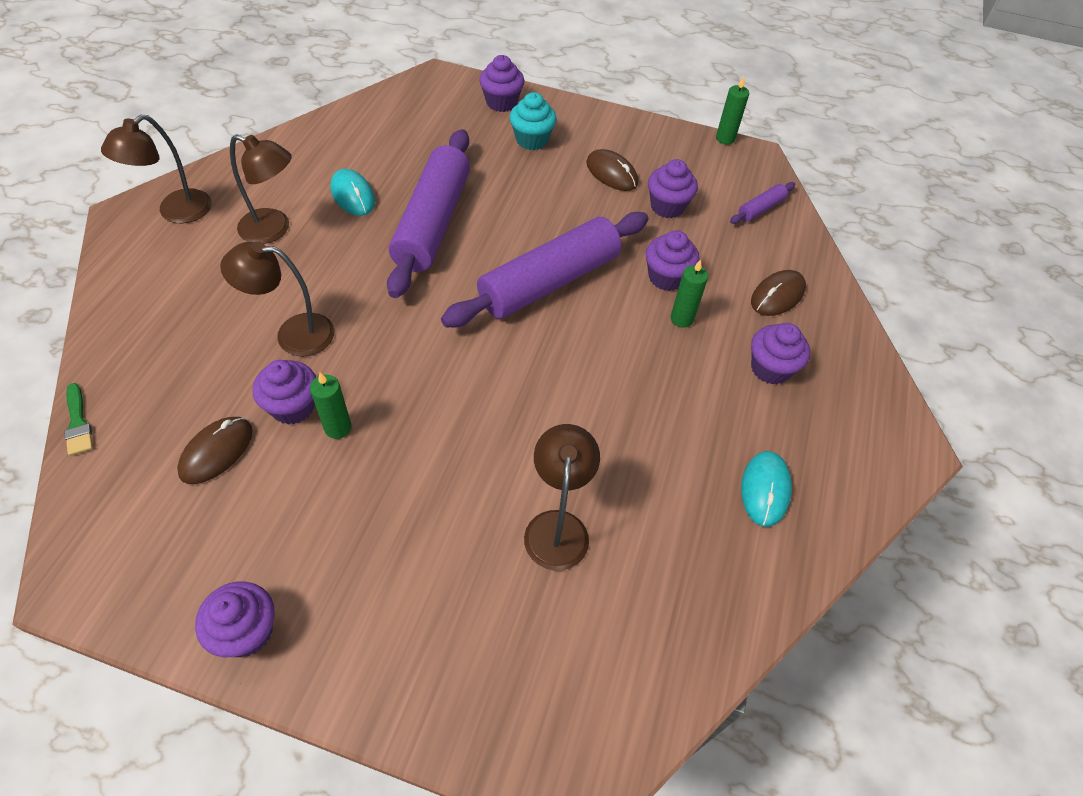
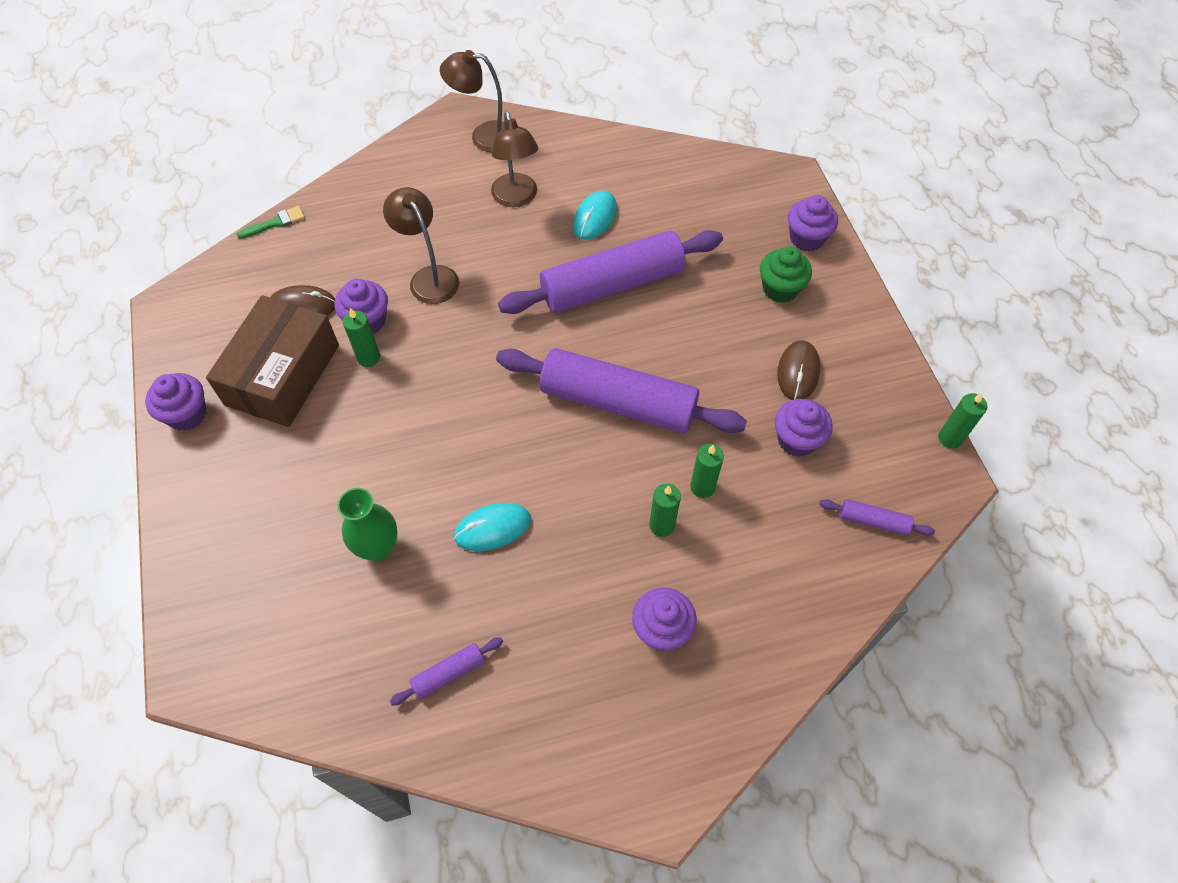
camera: 60 degrees right, 5 degrees up
green brush [64,383,93,456] -> green brush turned 150 degrees counterclockwise [237,206,305,239]
turquoise cupcake [510,92,557,150] -> green cupcake [760,246,812,303]
brown lamp [524,424,600,571] -> green vase [337,488,398,562]
purple cupcake [645,230,699,291] -> green candle [690,444,724,498]
turquoise mouse [741,451,792,527] -> turquoise mouse moved to [454,503,531,551]
brown mouse [751,270,806,316] -> none
none -> brown box [206,295,339,427]
none -> purple rolling pin [390,637,503,706]

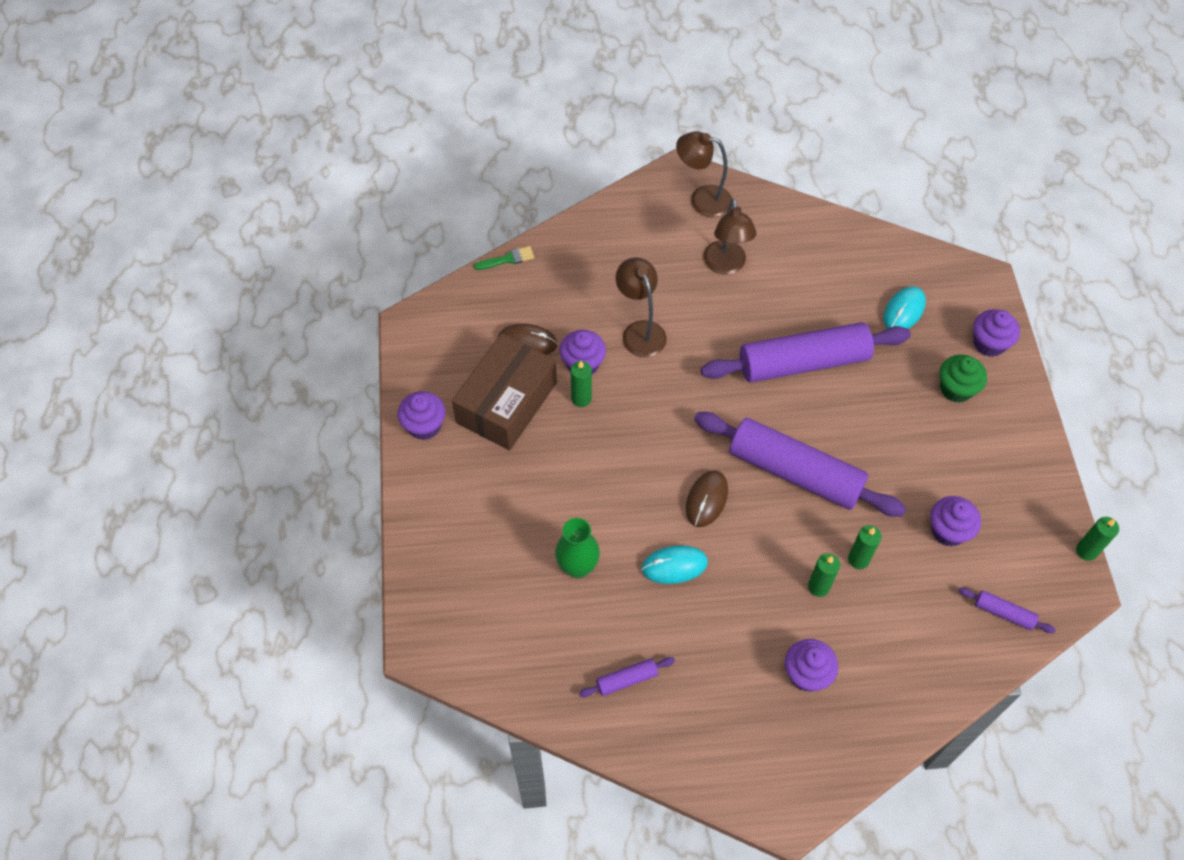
camera: 10 degrees right, 0 degrees up
turquoise mouse [573,190,617,240] -> turquoise mouse moved to [883,286,926,329]
brown mouse [777,340,820,400] -> brown mouse moved to [686,470,728,527]

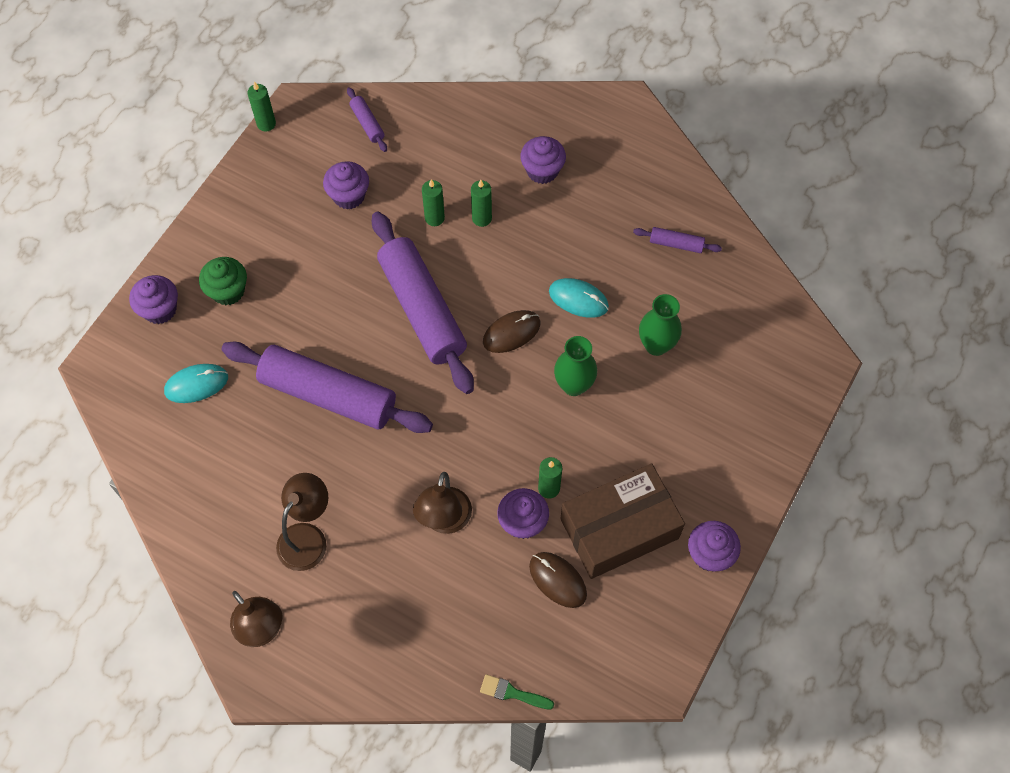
camera: 145 degrees left, 5 degrees up
none -> green vase [554,336,597,396]

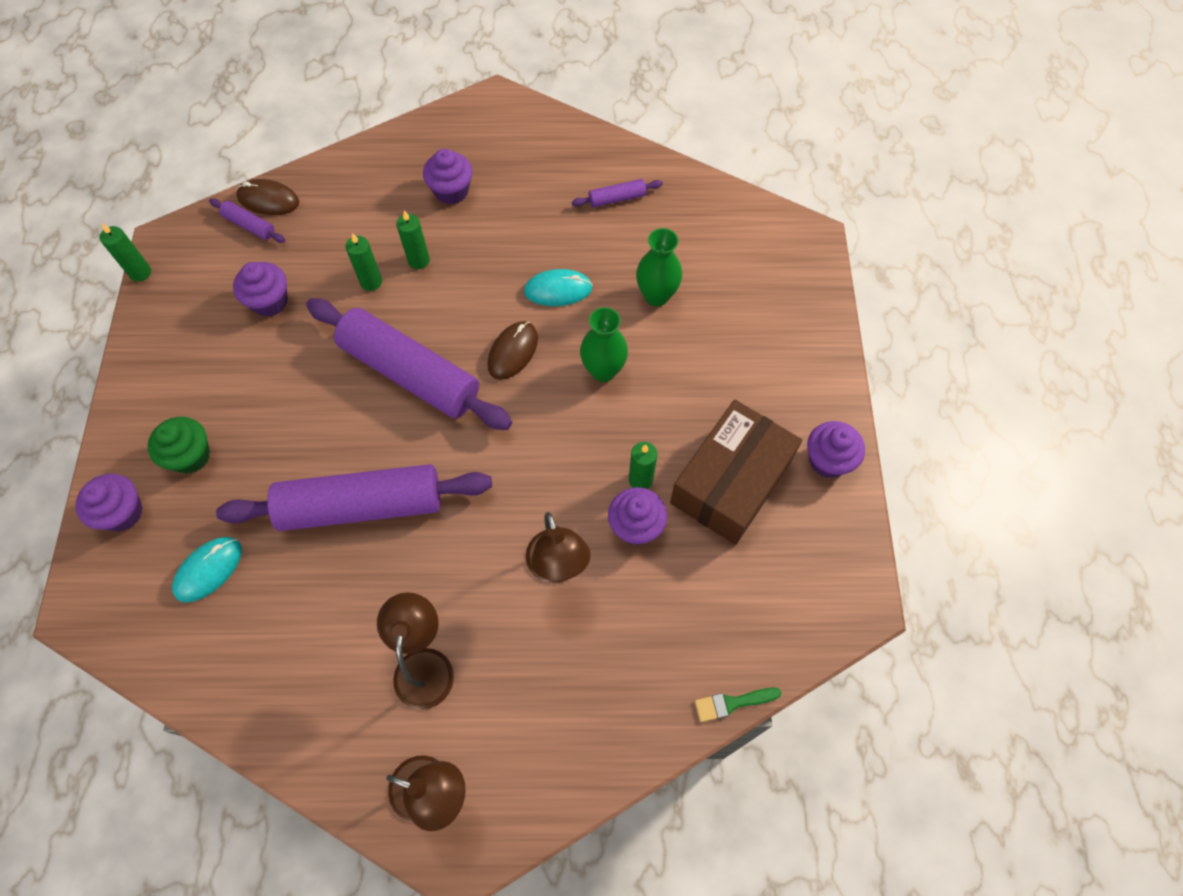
camera: 30 degrees left, 0 degrees up
brown mouse [529,552,587,608] -> brown mouse moved to [236,179,299,215]

